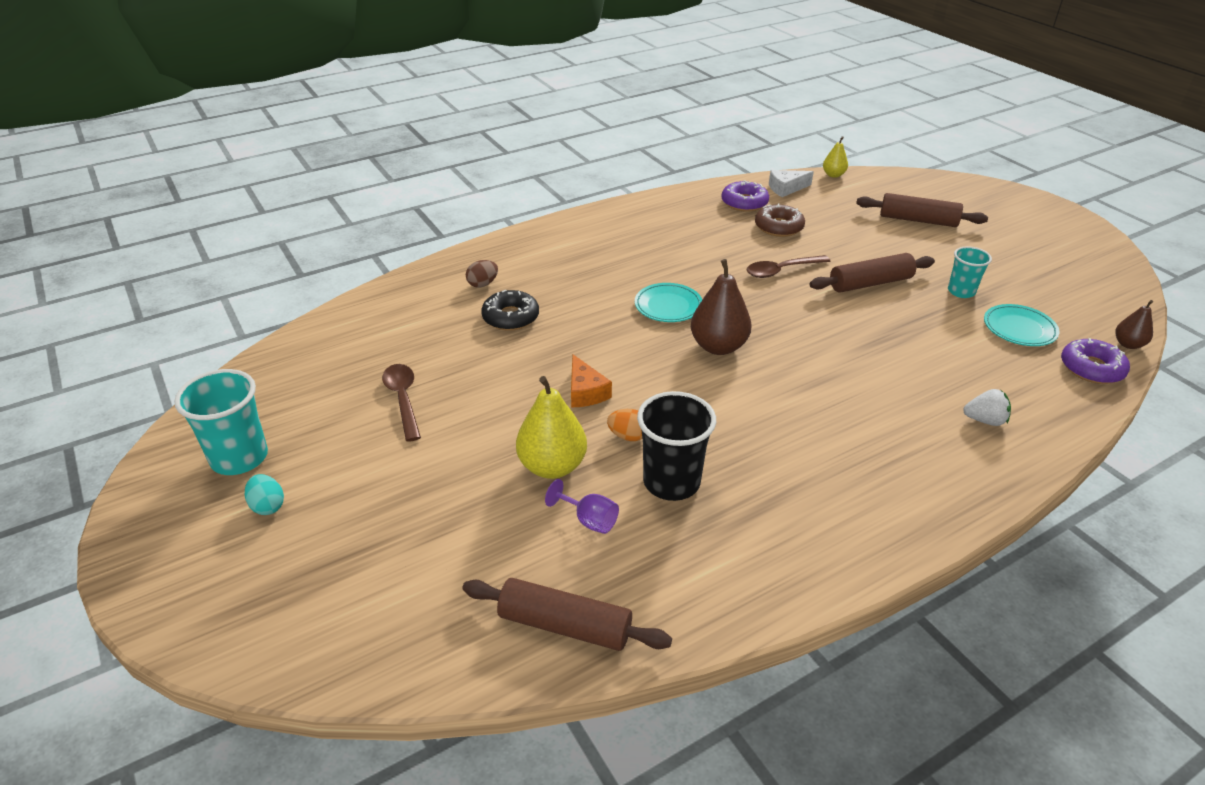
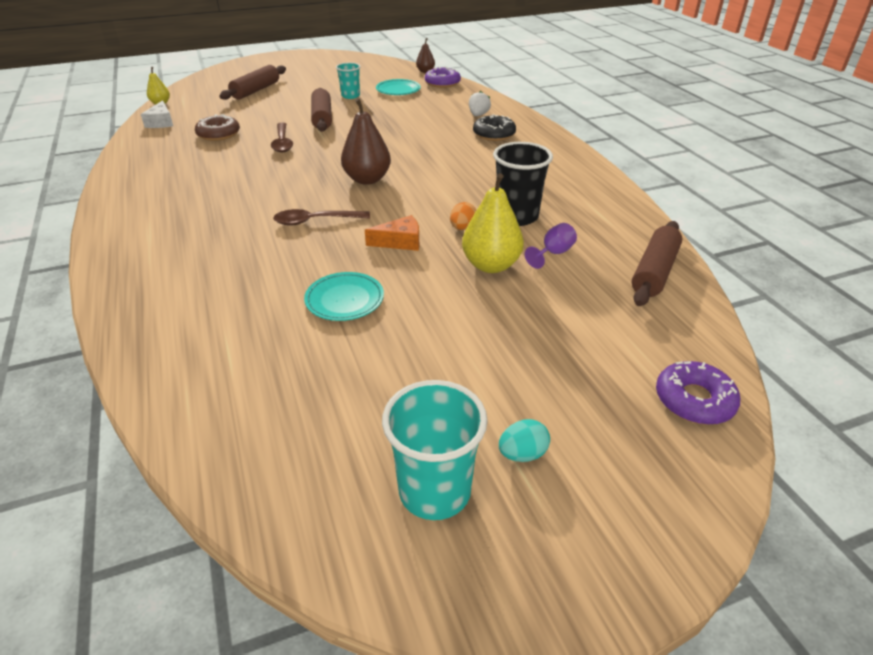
camera: 80 degrees left, 0 degrees up
brown spoon [382,364,421,442] -> brown spoon moved to [273,209,370,226]
brown egg [466,260,498,288] -> none
black donut [481,290,539,331] -> black donut moved to [473,114,516,141]
turquoise plate [635,283,702,322] -> turquoise plate moved to [304,272,384,321]
purple donut [721,180,769,212] -> purple donut moved to [656,361,740,425]

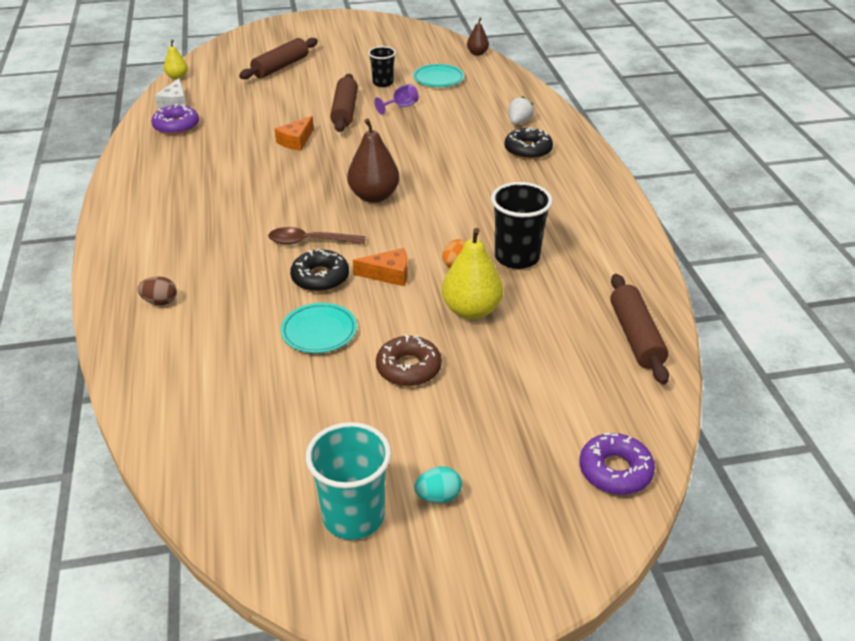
camera: 10 degrees right, 0 degrees up
brown donut [195,114,240,141] -> brown donut moved to [376,334,442,386]
brown spoon [271,123,293,153] -> orange cheese [275,116,314,151]
turquoise cup [336,62,361,99] -> black cup [368,46,396,87]
purple donut [425,67,461,88] -> purple donut moved to [151,104,199,135]
purple goblet [525,223,577,269] -> purple goblet moved to [374,84,419,115]
brown rolling pin [632,221,682,306] -> brown rolling pin turned 45 degrees counterclockwise [610,274,669,384]
none -> brown egg [137,276,177,305]
none -> black donut [290,249,349,292]

